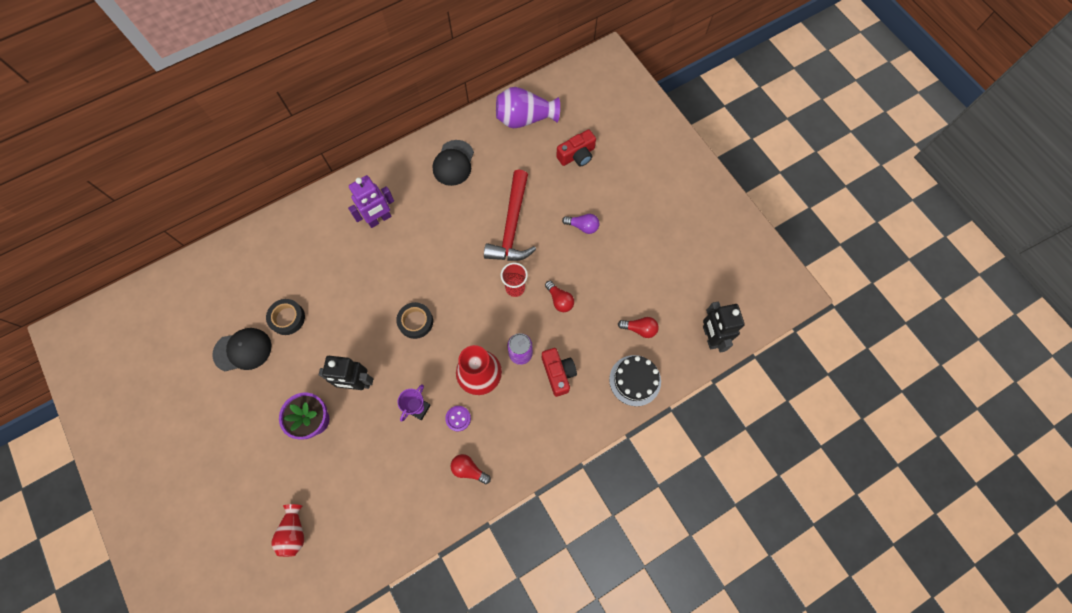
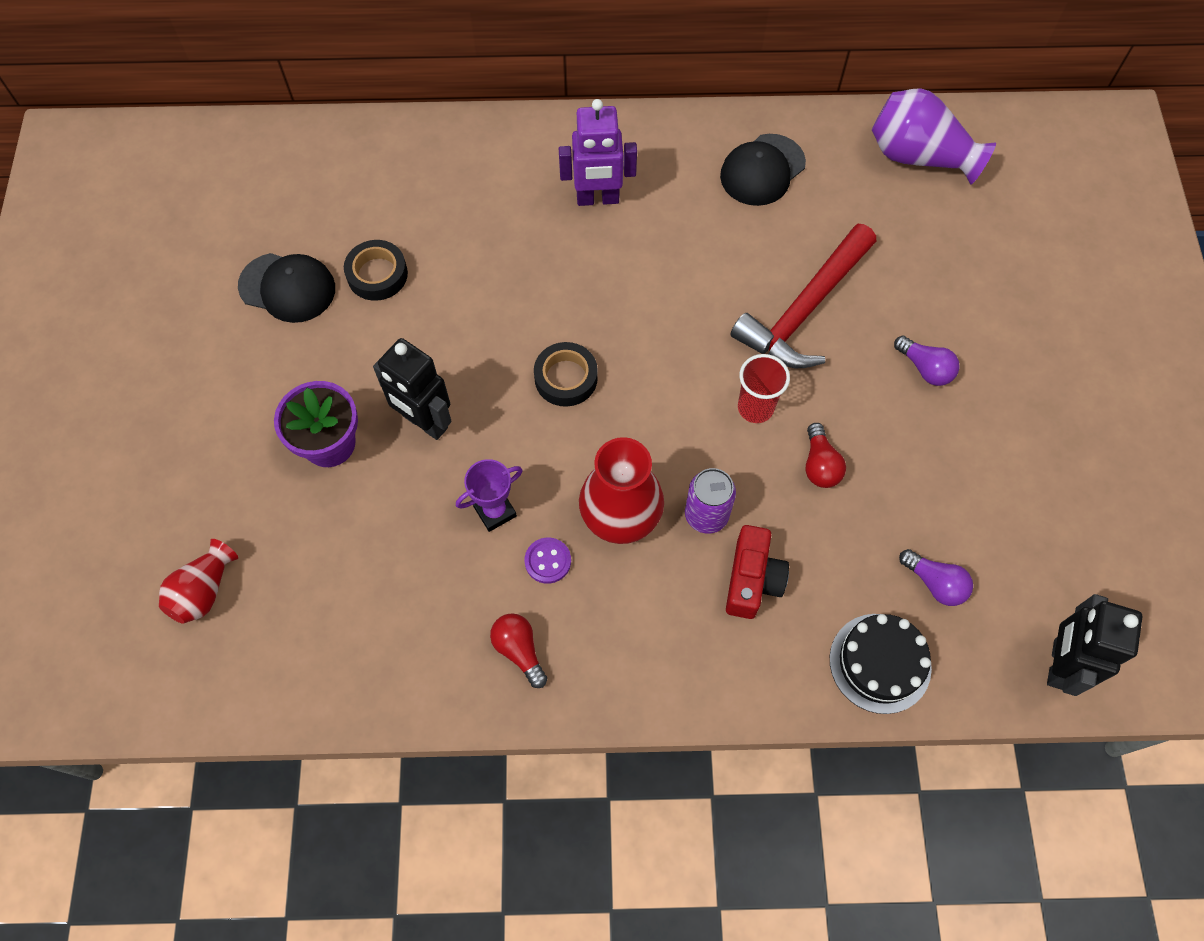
camera: 30 degrees right, 5 degrees down
red camera [556,130,596,166] -> none
red light bulb [618,317,659,338] -> purple light bulb [899,549,973,606]

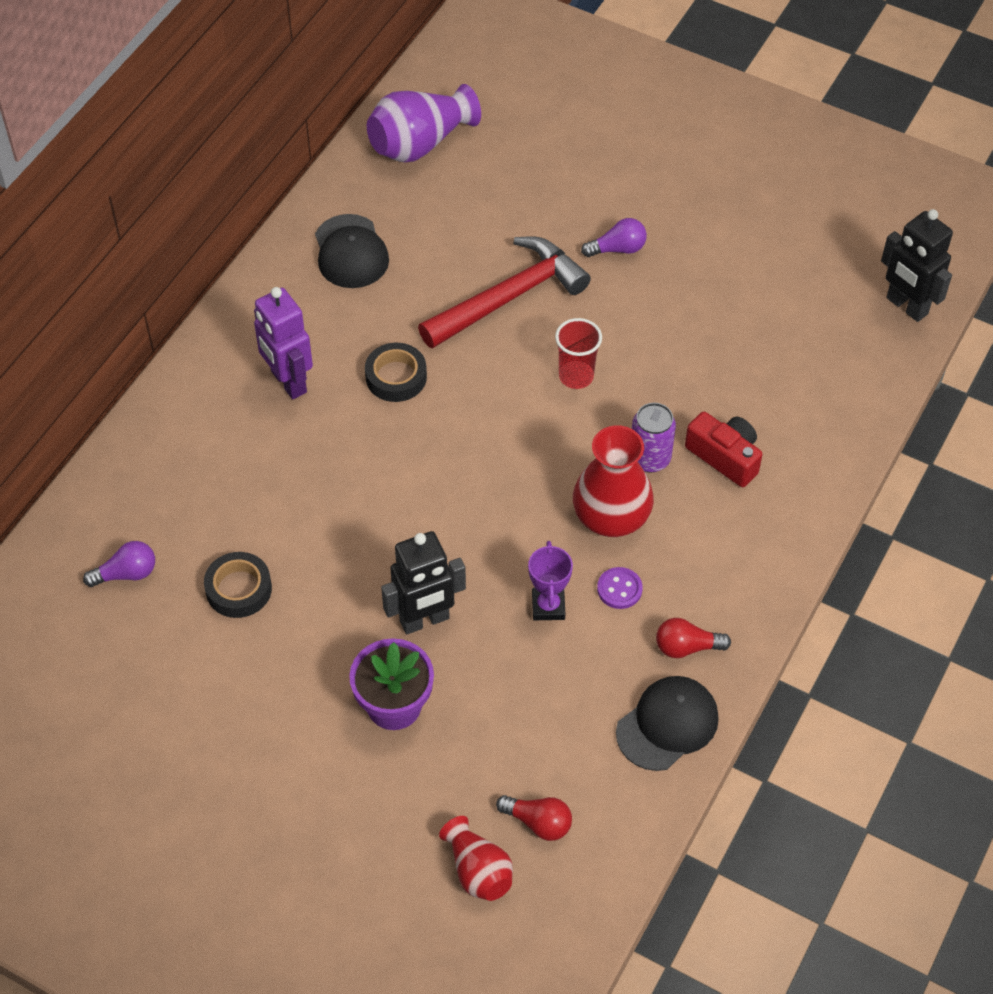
camera: 60 degrees left, 10 degrees down
black cap [238,253,335,323] -> black cap moved to [616,676,719,771]
black tape [534,342,598,407] -> black tape moved to [365,343,427,402]
purple robot [559,99,637,206] -> purple robot turned 120 degrees clockwise [254,287,313,399]
red hammer [730,224,877,368] -> red hammer turned 105 degrees counterclockwise [418,237,591,349]
red light bulb [806,423,846,488] -> red light bulb moved to [496,795,572,841]
black cake [830,614,932,714] -> none
purple light bulb [899,549,973,606] -> purple light bulb moved to [83,541,155,587]

